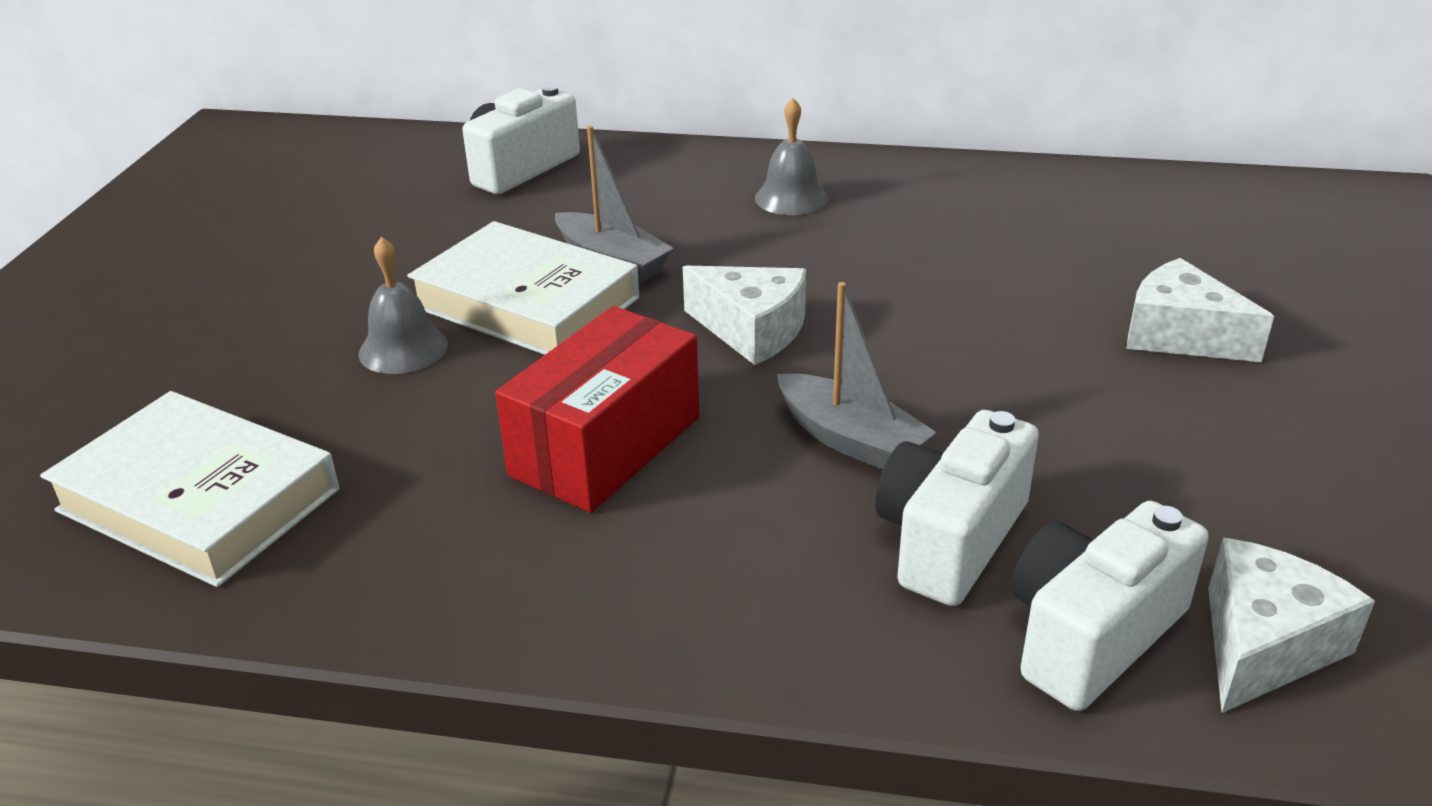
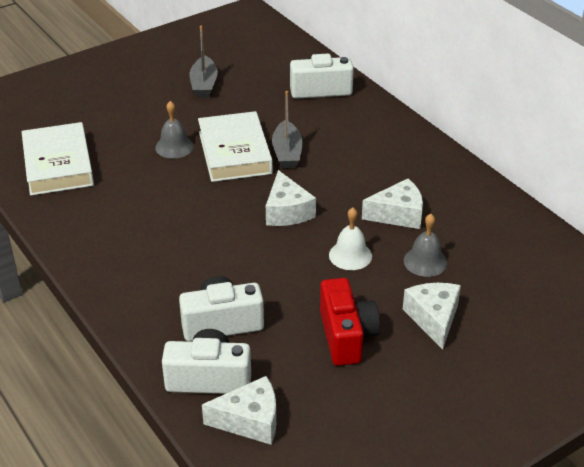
camera: 45 degrees right, 5 degrees up
red box [495,306,700,513] -> none
grey bell [755,98,828,215] -> grey bell moved to [404,214,447,277]
grey boat [777,282,937,470] -> grey boat moved to [190,26,218,97]
none -> red camera [320,278,380,366]
none -> white bell [329,207,372,270]
none -> white cheese [362,179,423,229]

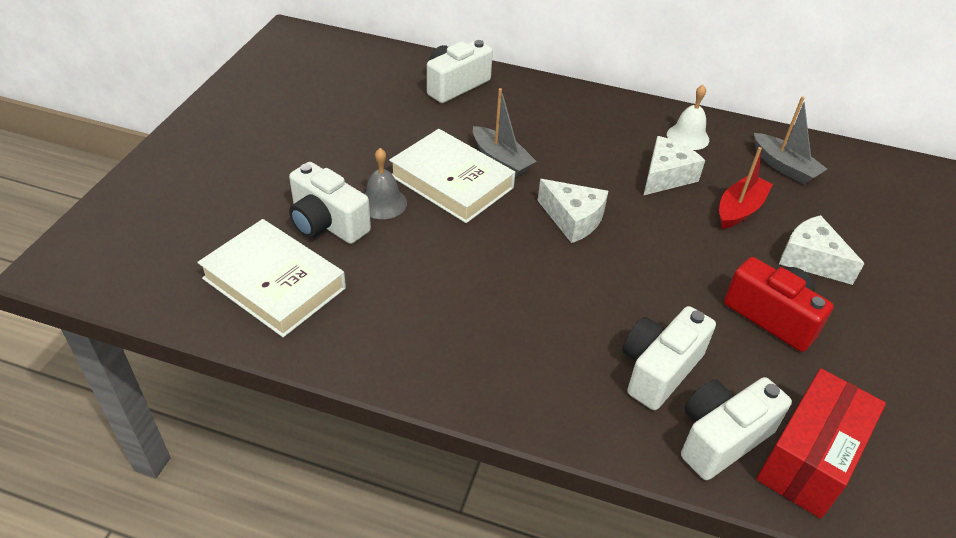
camera: 40 degrees left, 5 degrees up
grey boat [190,26,218,97] -> grey boat moved to [754,97,827,184]
white cheese [202,376,276,445] -> red box [756,368,886,519]
white bell [329,207,372,270] -> white bell moved to [667,85,709,150]
grey bell [404,214,447,277] -> red boat [719,147,773,229]
none -> white camera [289,162,371,244]

